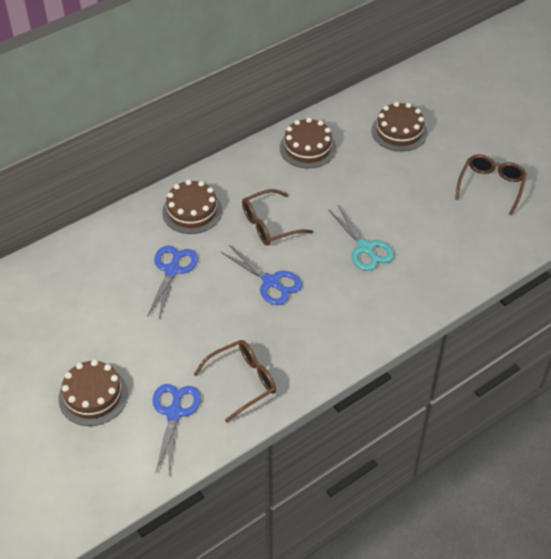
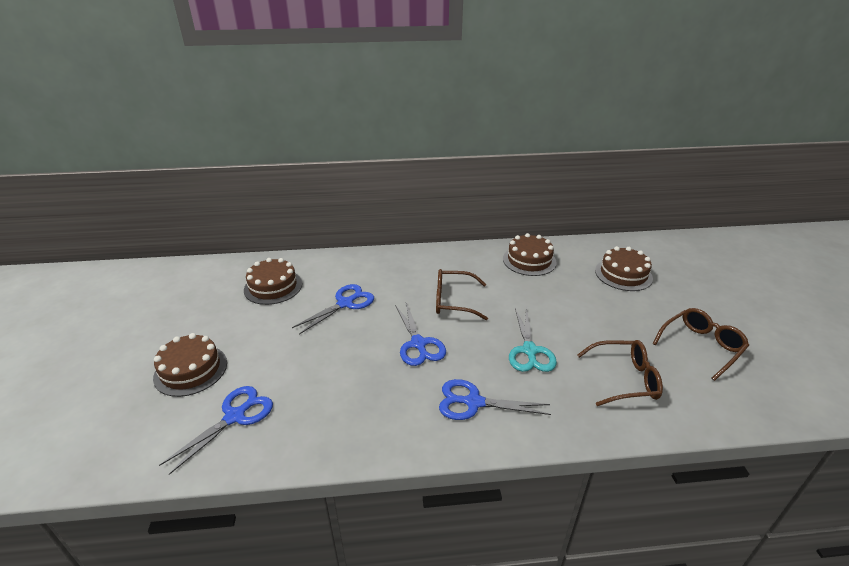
camera: 30 degrees right, 15 degrees down
brown cake [162,180,222,234] -> brown cake moved to [244,258,302,305]
brown glasses [193,340,276,422] -> brown glasses moved to [577,340,663,406]
none -> blue scissors [439,379,551,420]

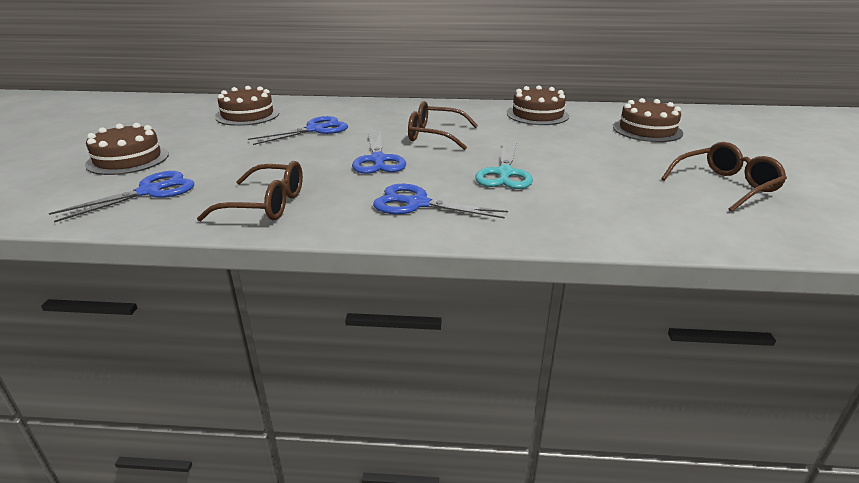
camera: 10 degrees right, 5 degrees down
brown glasses [577,340,663,406] -> brown glasses moved to [197,161,303,221]

